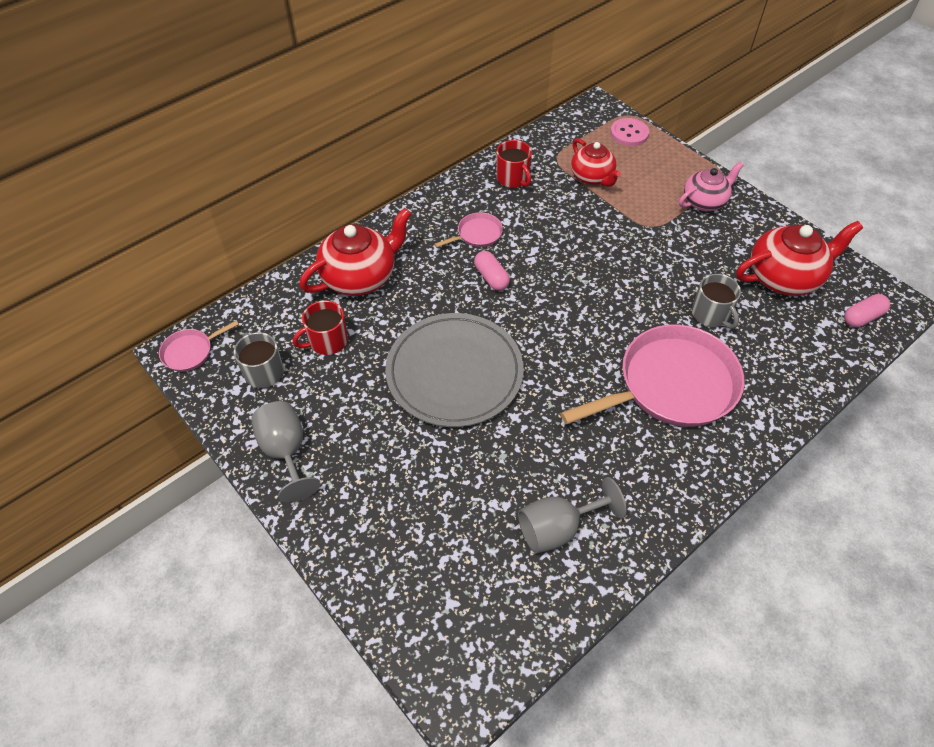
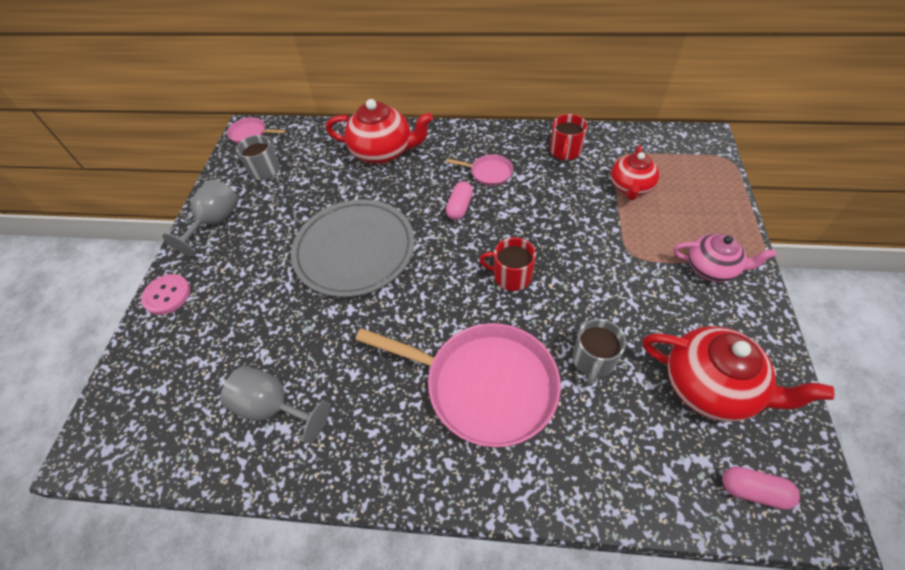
camera: 50 degrees right, 0 degrees up
red mug [293,300,348,355] -> red mug moved to [479,237,536,291]
pink button [610,118,649,146] -> pink button moved to [141,274,190,315]

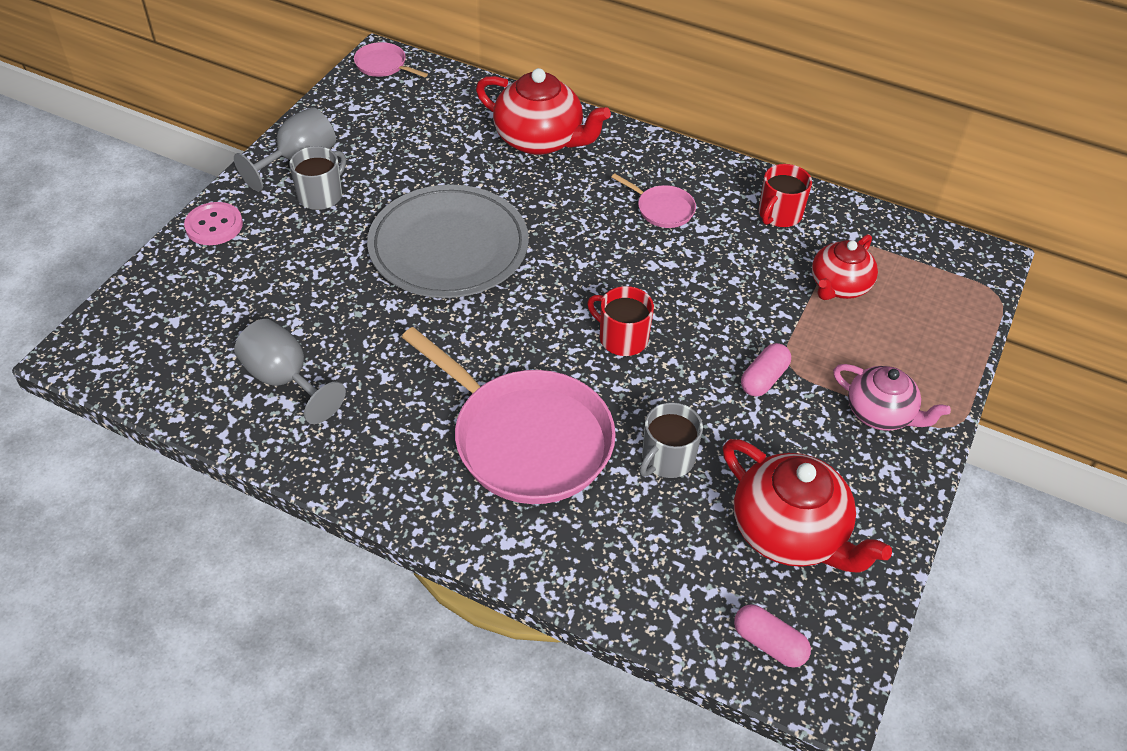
camera: 15 degrees right, 5 degrees down
grey mug [236,135,280,180] -> grey mug moved to [290,146,346,210]
pink capsule [446,181,473,220] -> pink capsule moved to [741,343,791,397]

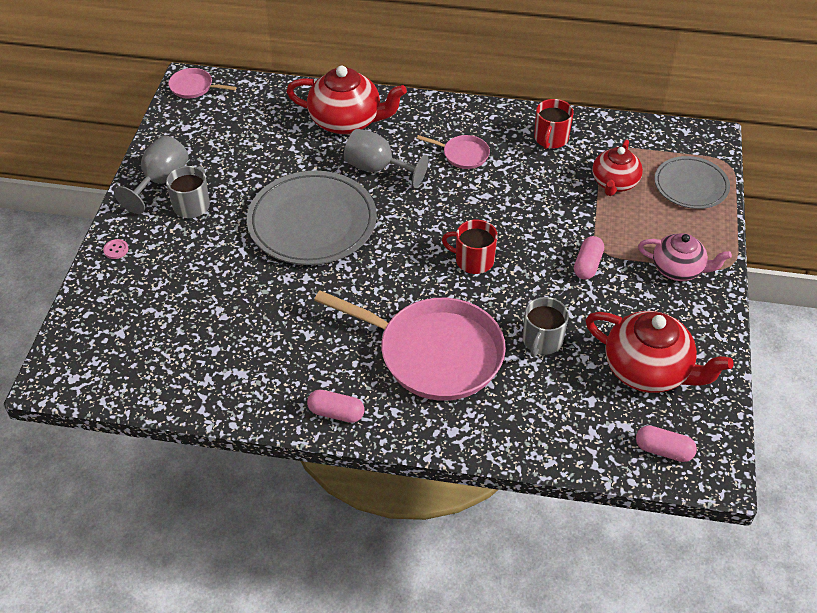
camera: 15 degrees left, 0 degrees up
pink button [184,202,243,245] -> pink button [103,239,128,259], size x0.52
grey goblet [234,319,346,424] -> grey goblet moved to [344,129,429,188]
none -> pink capsule [307,390,365,423]
none -> grey plate [654,156,730,209]

